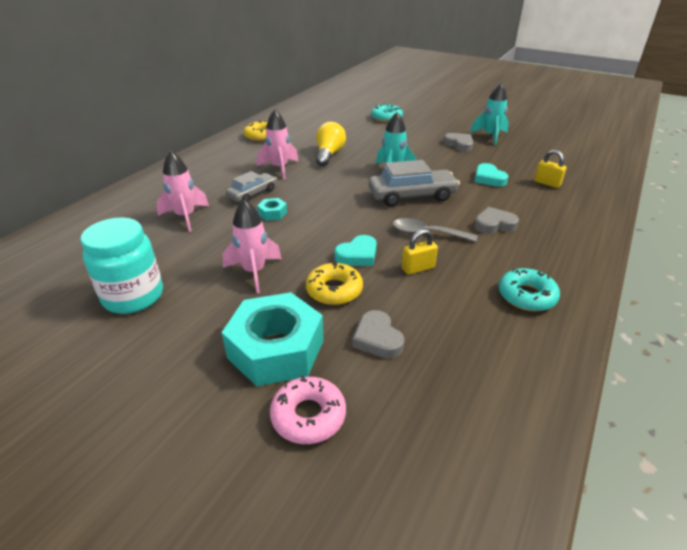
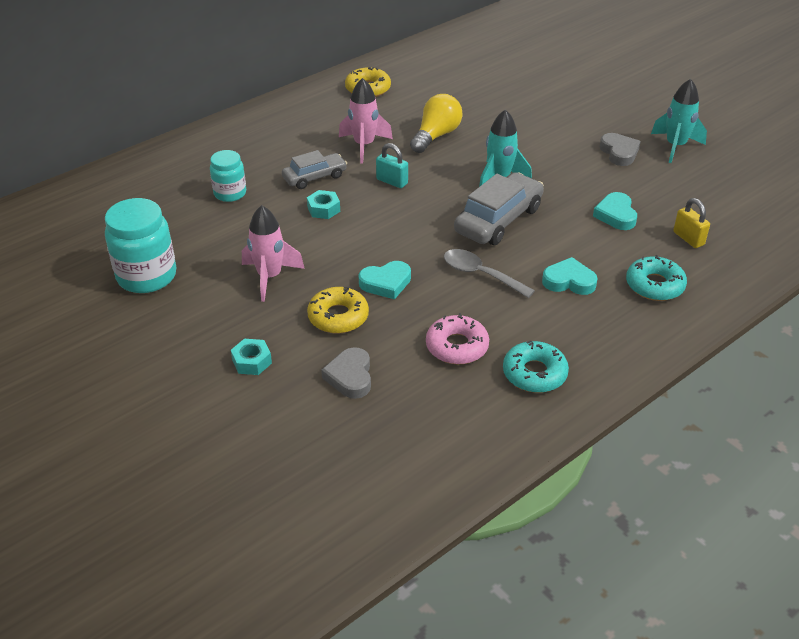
camera: 20 degrees right, 5 degrees up
pink rocket [156,151,209,232] -> turquoise jar [210,150,246,202]
turquoise nut [222,292,324,386] -> turquoise nut [231,339,272,375], size x0.42
pink donut [270,375,346,444] -> pink donut moved to [426,313,489,364]
grey car [369,160,460,207] -> grey car turned 60 degrees counterclockwise [454,172,544,245]
turquoise donut [371,103,403,122] -> turquoise donut moved to [626,255,687,301]
yellow padlock [402,229,438,275] -> none
grey heart [474,207,519,234] -> turquoise heart [542,257,598,295]
none -> turquoise padlock [376,143,408,188]

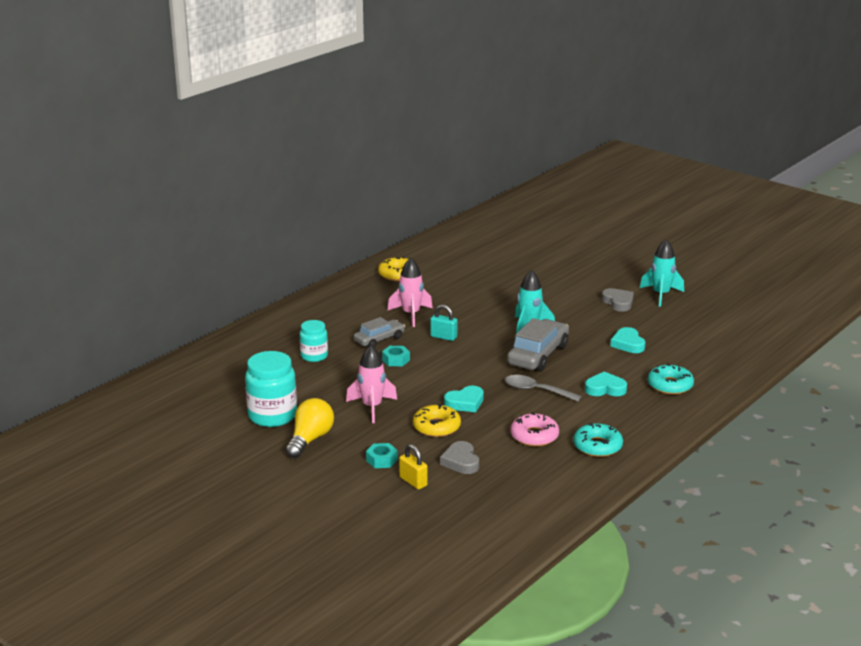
camera: 10 degrees left, 15 degrees down
yellow light bulb [410,94,462,153] -> yellow light bulb moved to [285,398,334,458]
yellow padlock [673,198,710,248] -> yellow padlock moved to [399,444,428,490]

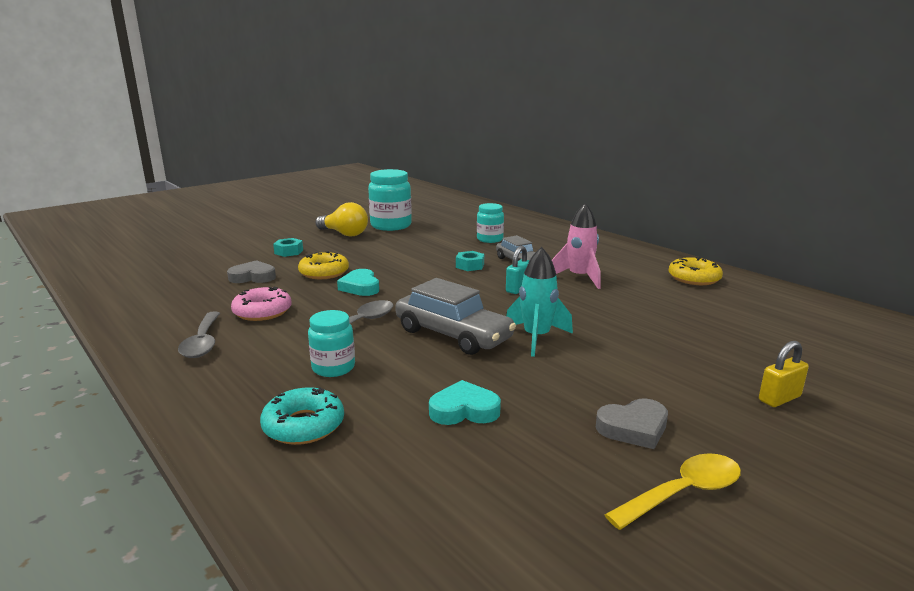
camera: 100 degrees right, 5 degrees down
pink rocket [346,345,397,423] -> none
yellow padlock [399,444,428,490] -> yellow padlock moved to [759,341,809,407]
turquoise donut [573,423,623,457] -> grey spoon [178,312,220,358]
turquoise heart [585,372,627,396] -> turquoise jar [308,310,355,377]
turquoise rocket [640,239,684,307] -> yellow spoon [605,453,741,530]

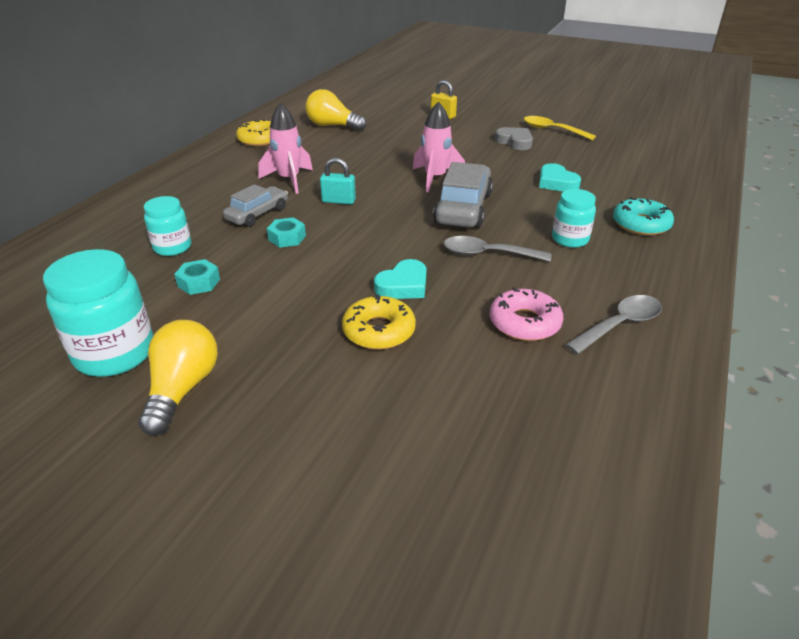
camera: 115 degrees left, 15 degrees up
grey heart [227,260,276,283] -> none
turquoise nut [273,238,303,257] -> turquoise nut moved to [174,259,220,295]
turquoise rocket [506,247,573,357] -> pink rocket [413,101,465,193]
none -> yellow light bulb [305,89,366,131]

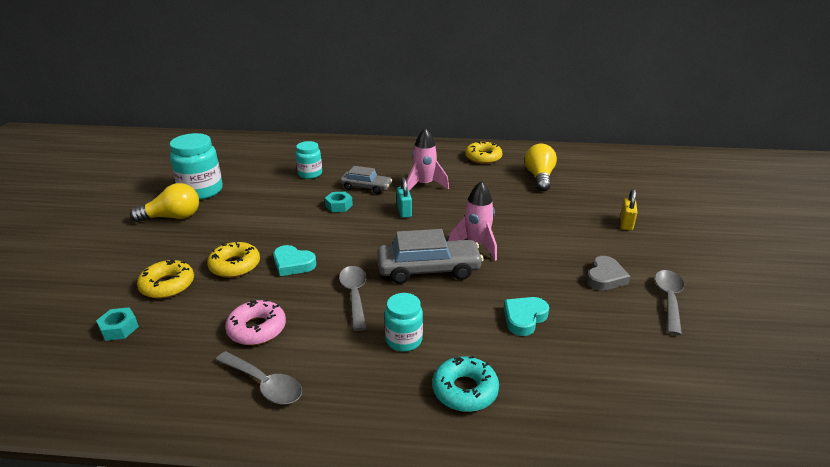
camera: 70 degrees right, 5 degrees down
turquoise nut [174,259,220,295] -> turquoise nut moved to [96,307,139,341]
yellow spoon [524,116,596,140] -> grey spoon [655,270,684,335]
none -> yellow donut [137,259,194,299]

